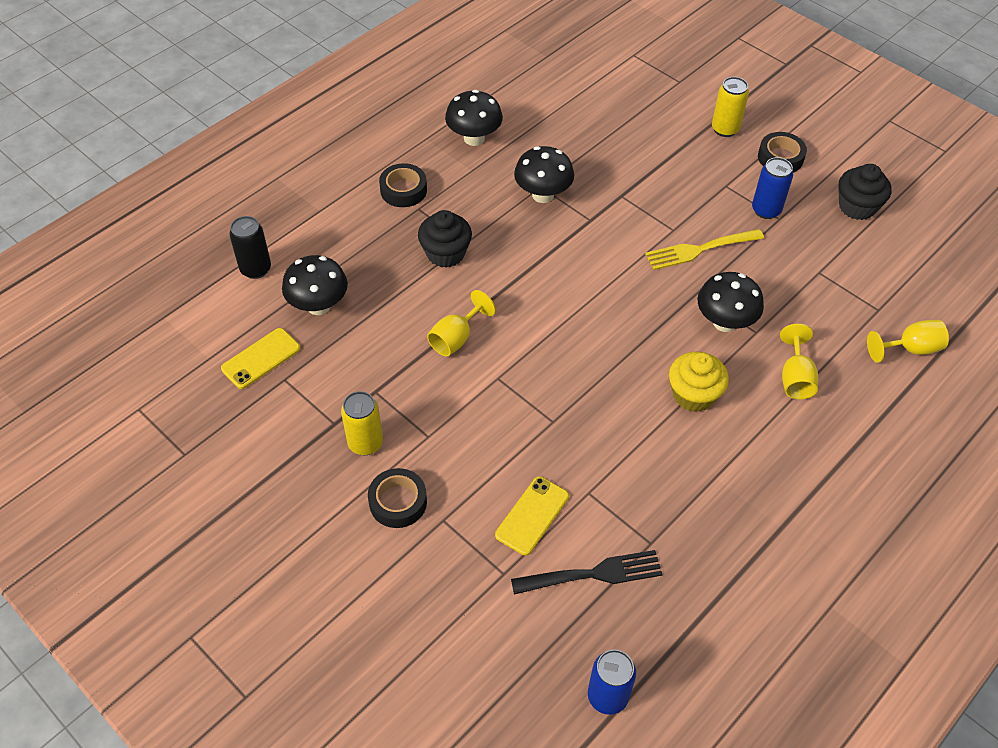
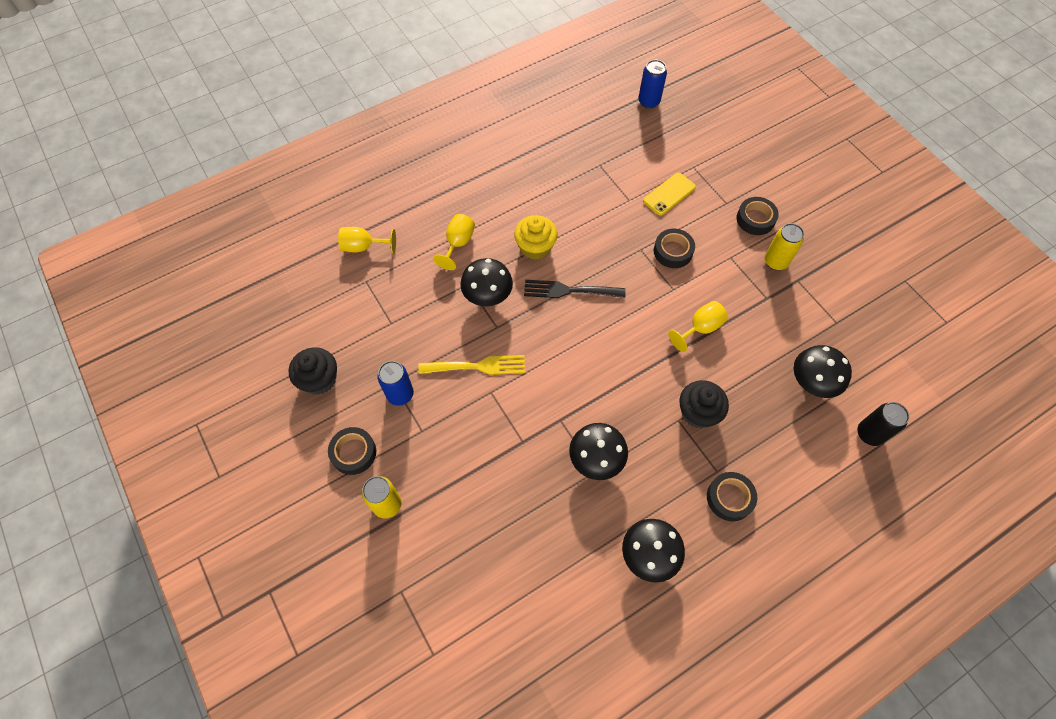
camera: 165 degrees left, 10 degrees up
yellow phone [221,328,300,389] -> none
black fork [511,550,663,594] -> black fork moved to [524,280,626,298]
none -> black tape [654,229,695,268]

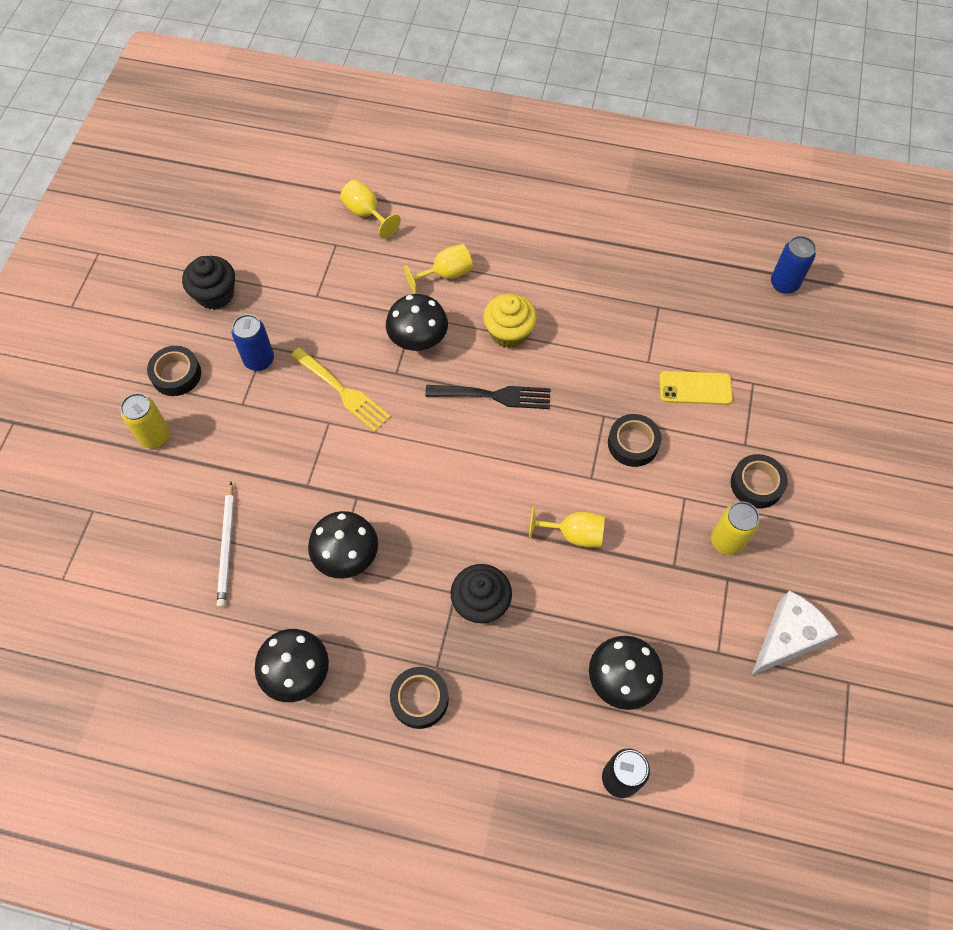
camera: 45 degrees right, 0 degrees up
black fork [524,280,626,298] -> black fork turned 135 degrees clockwise [425,385,551,409]
none -> white pencil [217,482,234,608]
none -> white cheese [751,590,838,676]

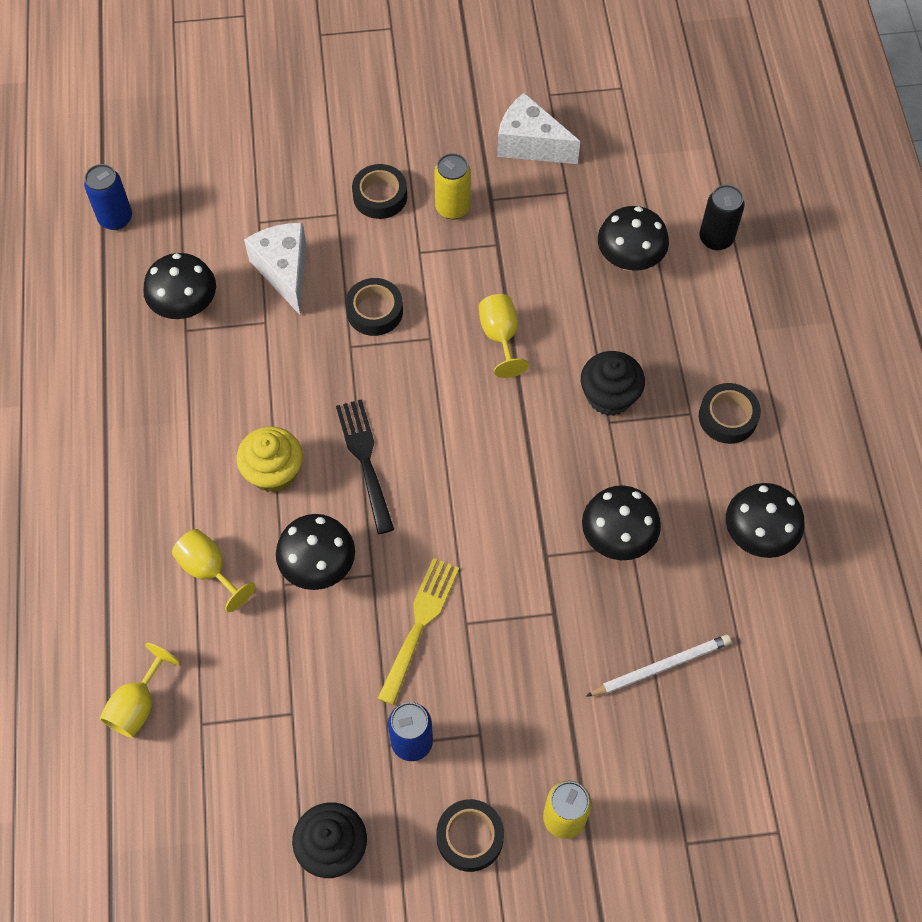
camera: 110 degrees left, 0 degrees up
yellow phone [659,371,733,405] -> white cheese [244,223,306,315]
none -> black mushroom [143,253,216,319]

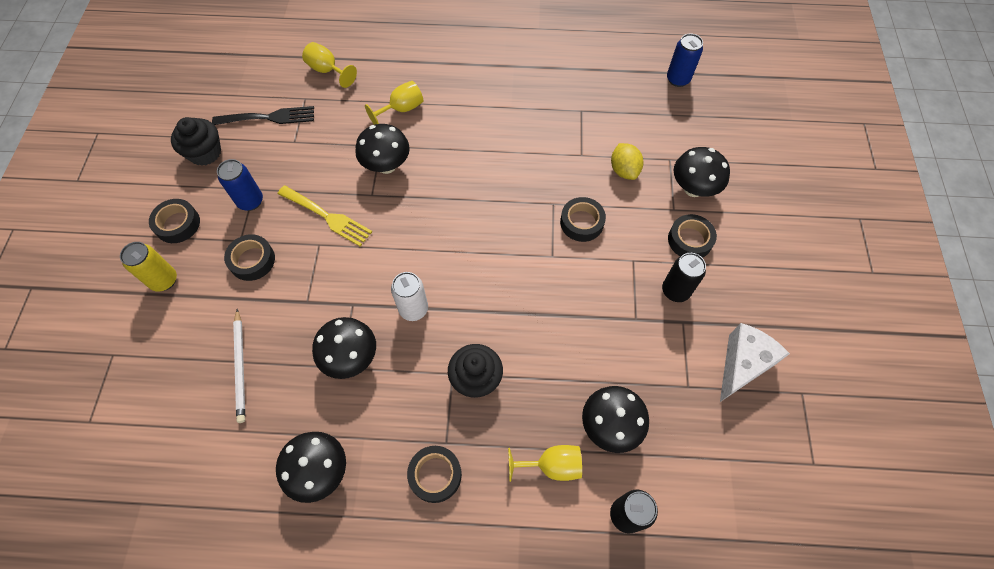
camera: 100 degrees right, 0 degrees up
black mushroom [143,253,216,319] -> black mushroom moved to [674,147,730,197]
yellow cupcake [236,426,303,493] -> none
white cheese [244,223,306,315] -> yellow lemon [611,143,643,180]
black fork [336,399,394,534] -> black fork moved to [212,106,314,125]
yellow can [434,153,471,219] -> black can [662,253,706,302]
yellow goblet [479,294,529,378] -> yellow goblet moved to [508,445,582,482]
none -> black tape [224,234,275,281]
none -> white can [391,272,428,321]

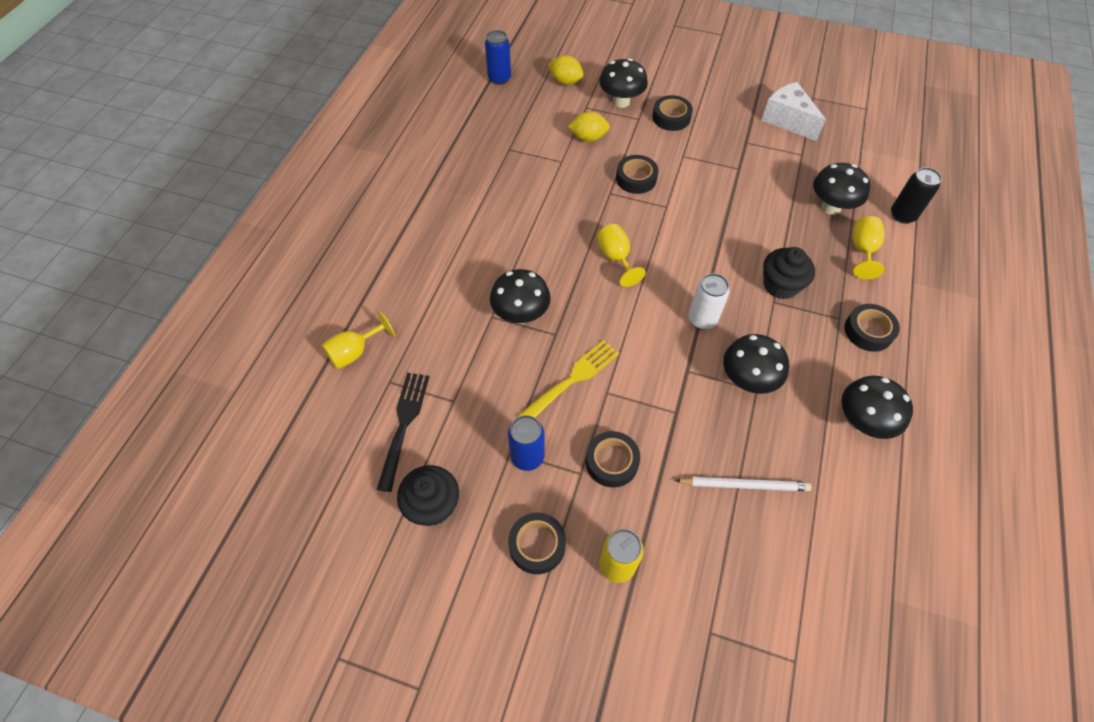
camera: 75 degrees left, 5 degrees down
yellow goblet [365,81,423,125] -> yellow goblet moved to [597,224,646,287]
black can [662,253,706,302] -> none
none -> yellow lemon [548,55,584,85]

